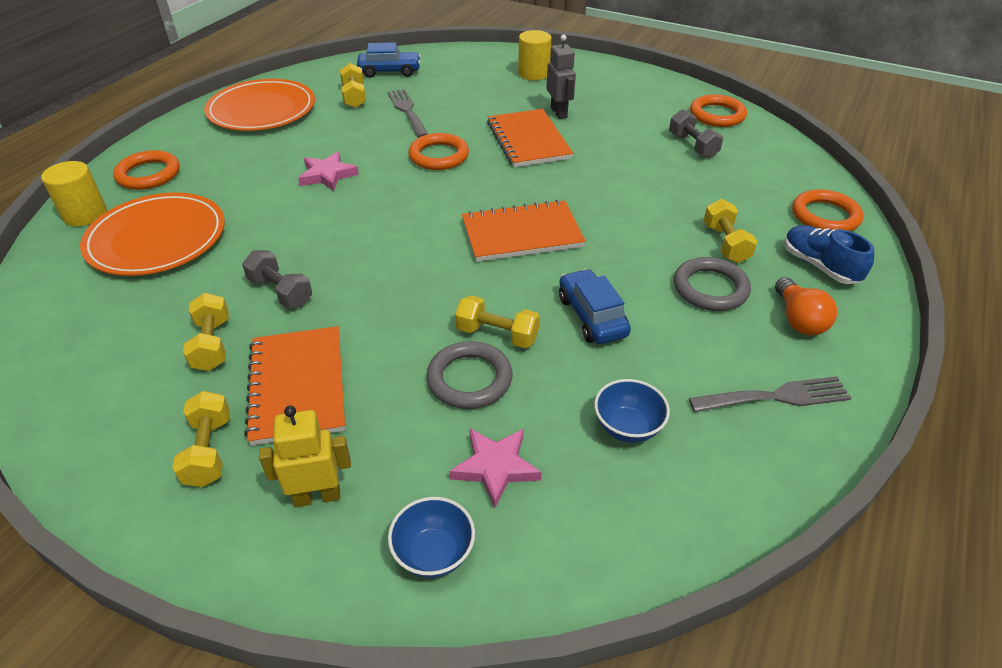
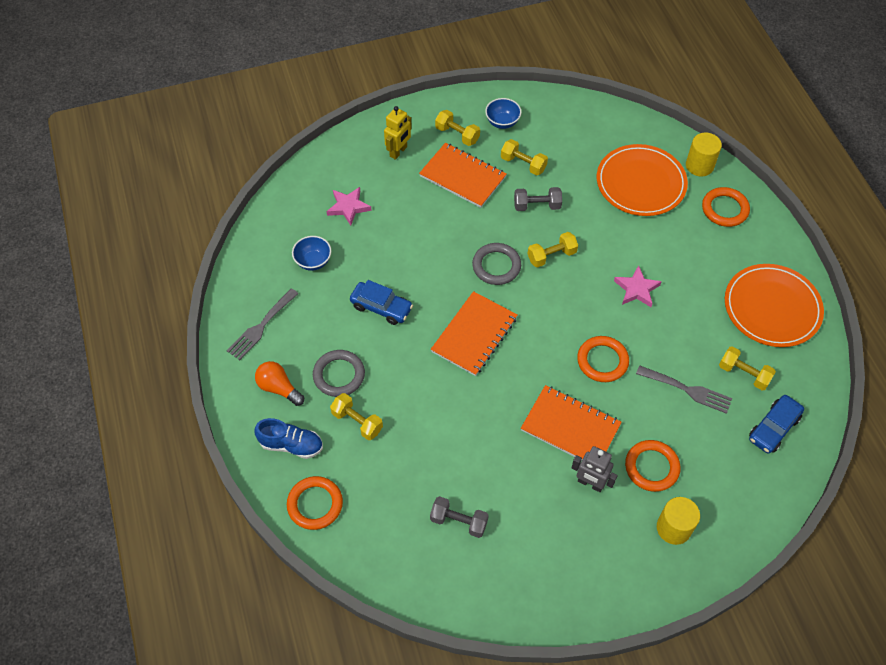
camera: 135 degrees right, 15 degrees up
blue bowl [388,497,475,578] -> blue bowl moved to [485,98,521,129]
grey ring [426,341,513,409] -> grey ring moved to [472,243,521,285]
yellow dumbbell [455,295,540,348] -> yellow dumbbell moved to [528,232,578,268]
orange ring [690,94,747,127] -> orange ring moved to [625,440,681,492]

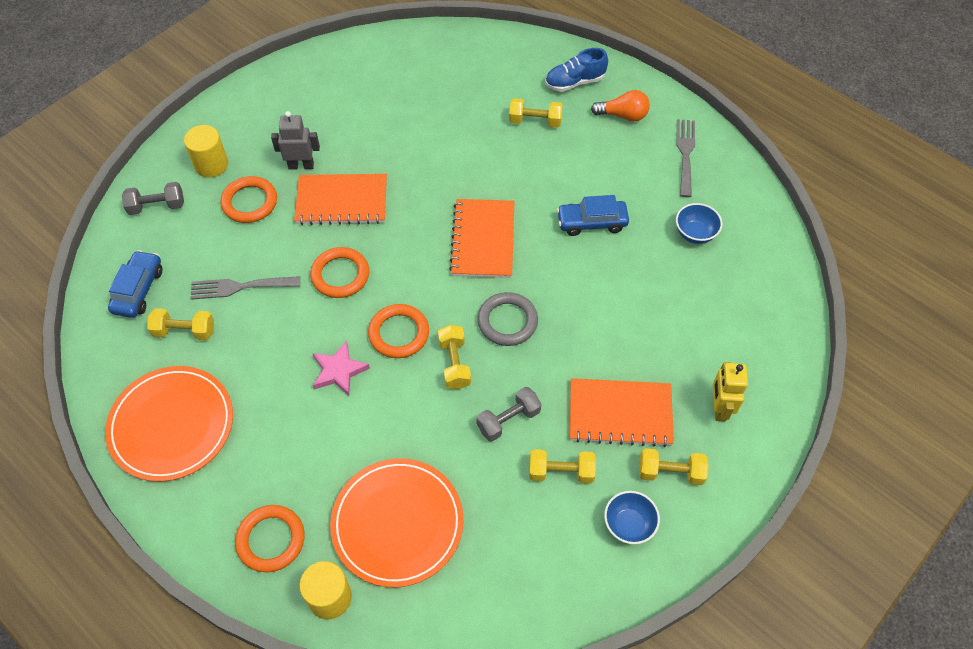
camera: 150 degrees right, 0 degrees up
orange ring [287,476,343,530] -> orange ring moved to [368,304,429,358]
grey ring [313,350,365,397] -> none
pink star [327,187,372,225] -> none
grey dumbbell [430,496,489,538] -> grey dumbbell moved to [122,182,184,215]
yellow dumbbell [528,232,578,268] -> yellow dumbbell turned 45 degrees counterclockwise [438,325,471,389]

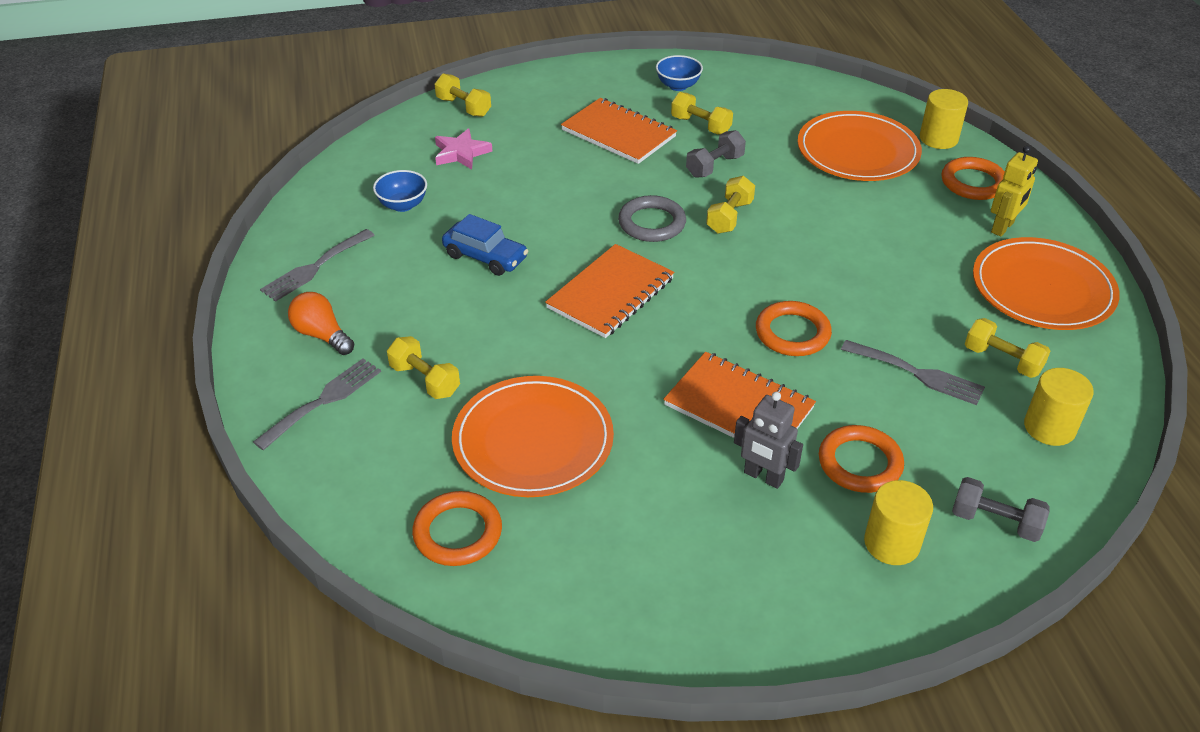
camera: 145 degrees left, 15 degrees down
blue car [108,250,162,318] -> yellow cylinder [1024,368,1094,446]
pink star [313,341,370,396] -> pink star moved to [435,128,492,169]
orange ring [368,304,429,358] -> orange ring moved to [412,491,502,566]
grey dumbbell [476,387,541,442] -> grey dumbbell turned 45 degrees counterclockwise [686,130,746,178]
blue shoe [545,48,608,92] -> grey fork [253,359,381,450]
yellow dumbbell [639,448,709,485] -> yellow dumbbell moved to [435,74,491,117]
yellow robot [713,362,748,421] -> yellow robot moved to [991,146,1038,237]
none -> orange plate [452,376,614,497]

